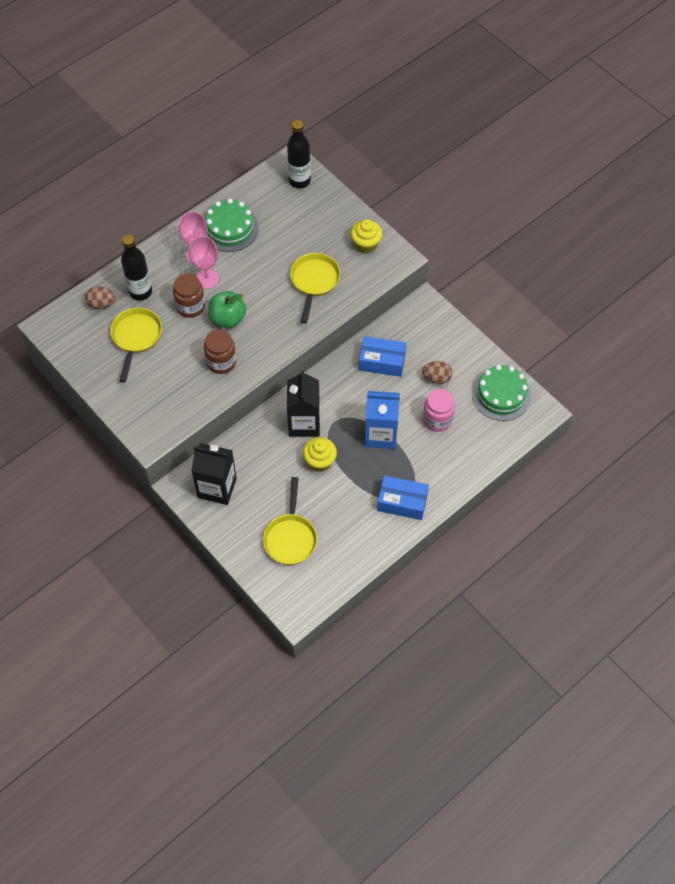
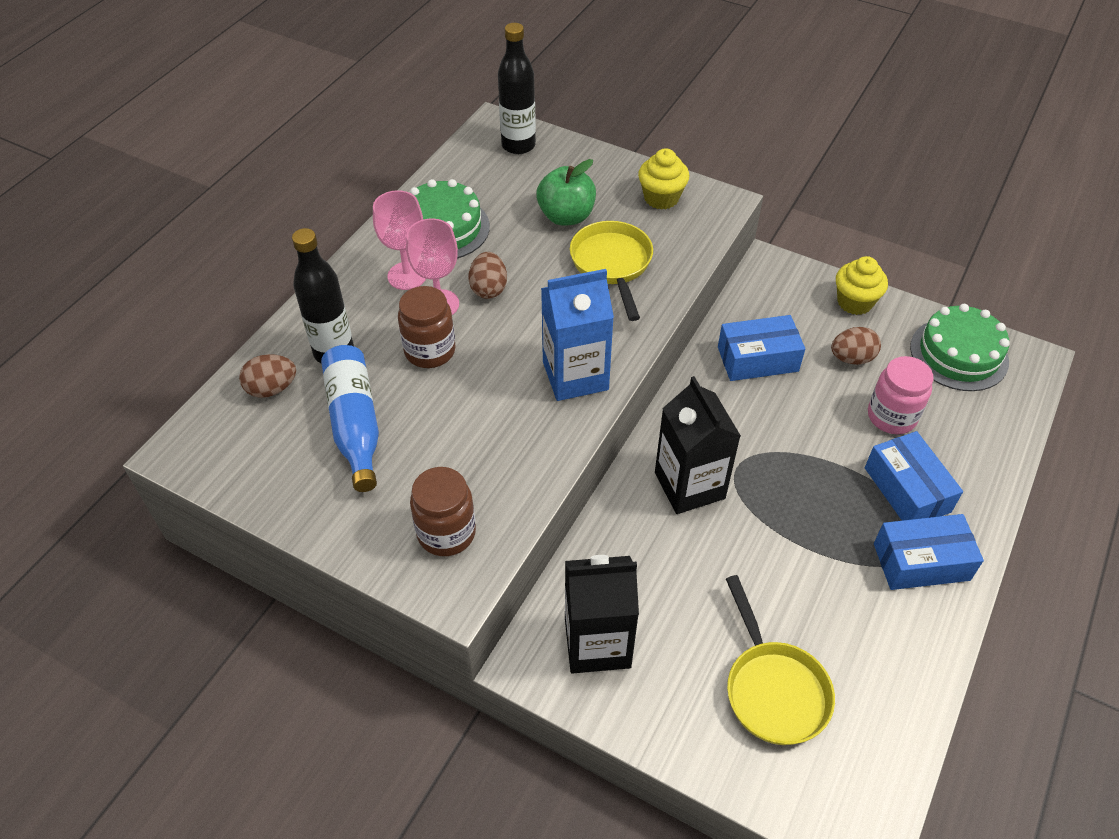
camera: 20 degrees left, 10 degrees down
yellow pan [110,308,162,382] -> blue bottle [321,345,379,492]
brown jar [204,330,236,374] -> brown jar moved to [410,467,476,556]
green apple [208,291,246,328] -> green apple moved to [536,159,596,226]
yellow cupcake [303,437,337,472] -> yellow cupcake moved to [836,256,888,315]
blue carton [365,391,400,449] -> blue carton moved to [541,269,614,401]
none -> brown egg [469,252,507,299]
none -> blue box [865,431,963,521]

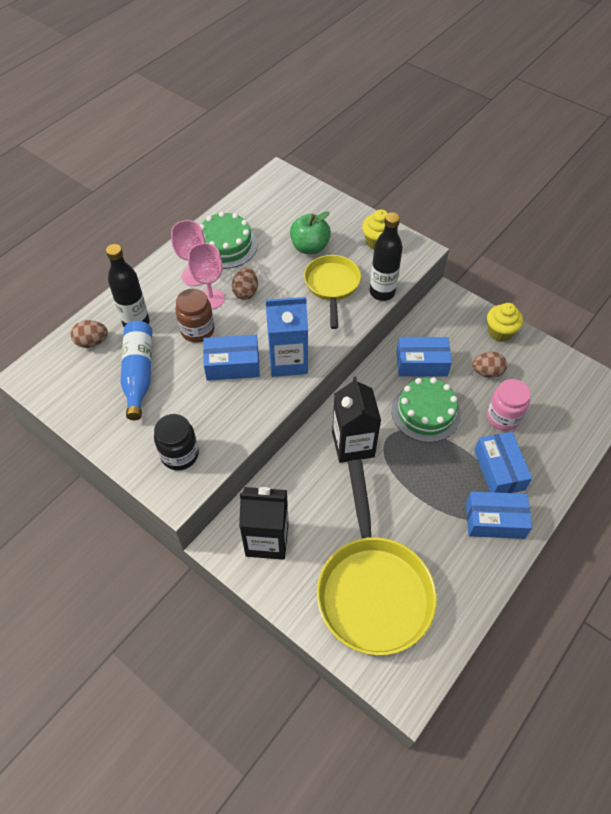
camera: 10 degrees right, 5 degrees up
brown jar [410,467,476,556] -> black jar [154,414,199,471]
black bottle [498,23,536,154] -> black bottle moved to [370,212,403,301]
yellow pan [726,575,835,745] -> yellow pan [317,460,437,656], size x1.69
green cake [910,304,1010,391] -> green cake moved to [392,377,461,442]
none -> blue box [203,335,260,381]

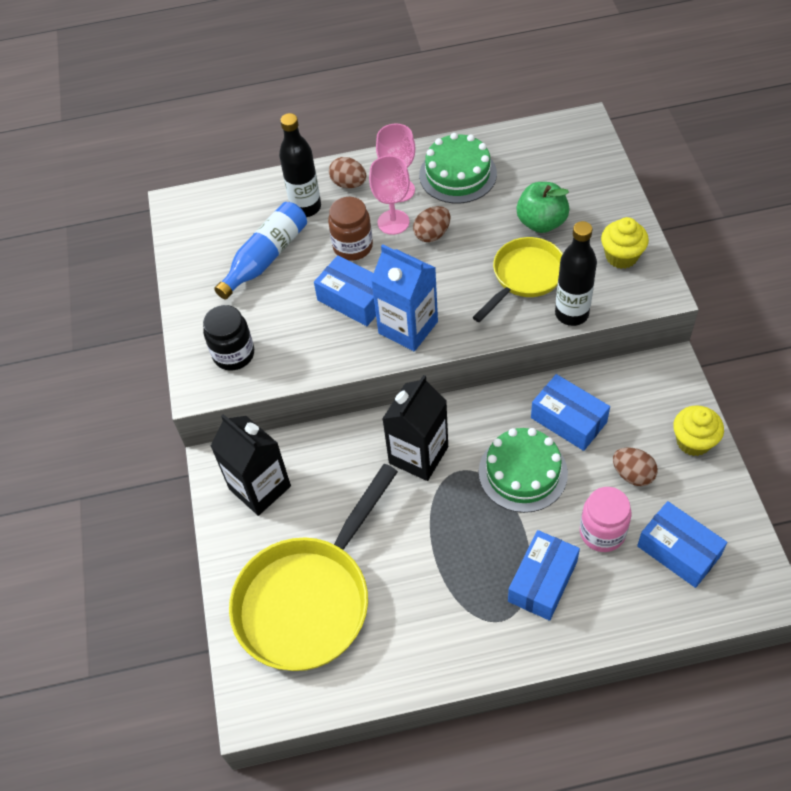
camera: 45 degrees right, 0 degrees up
brown egg [71,320,108,348] -> brown egg moved to [329,157,366,188]
blue box [466,492,532,539] -> blue box moved to [637,501,727,588]

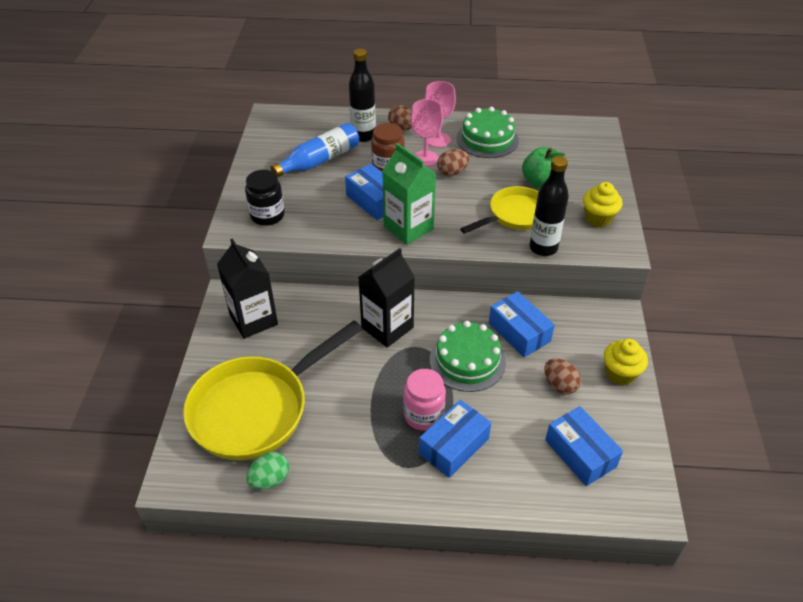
camera: 10 degrees right, 10 degrees down
blue carton [371,244,438,351] -> green carton [382,143,436,245]
pink jar [580,487,631,552] -> pink jar moved to [403,369,446,431]
none -> green egg [246,452,289,490]

